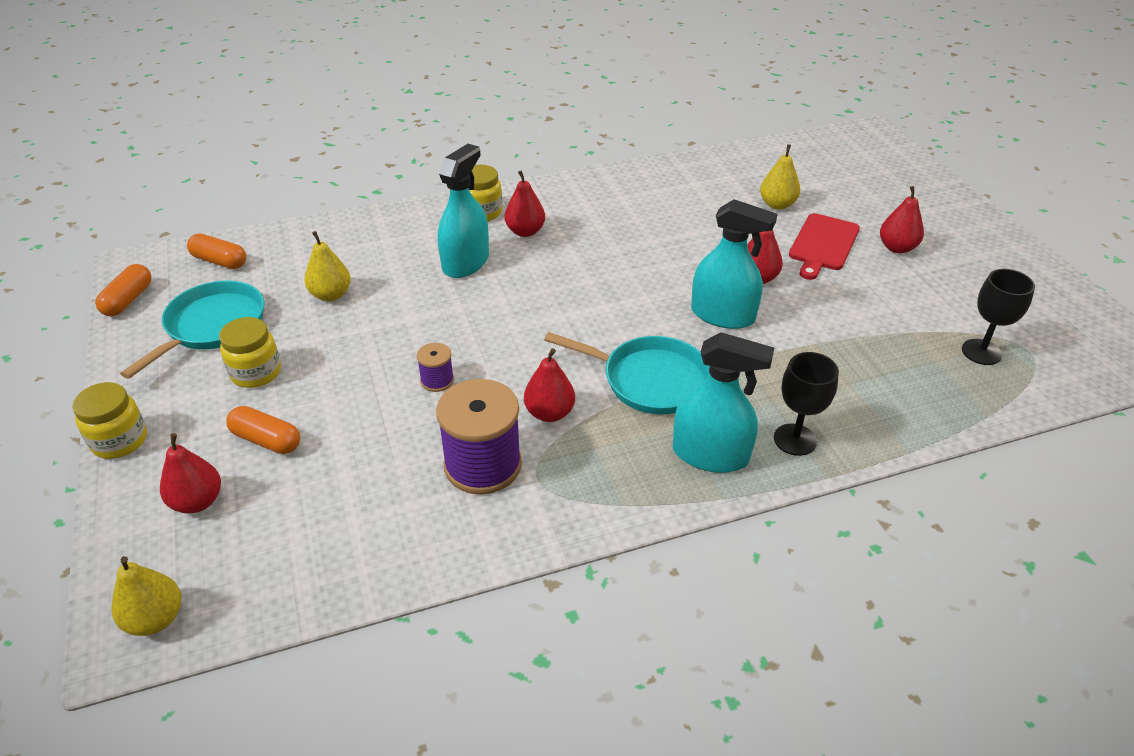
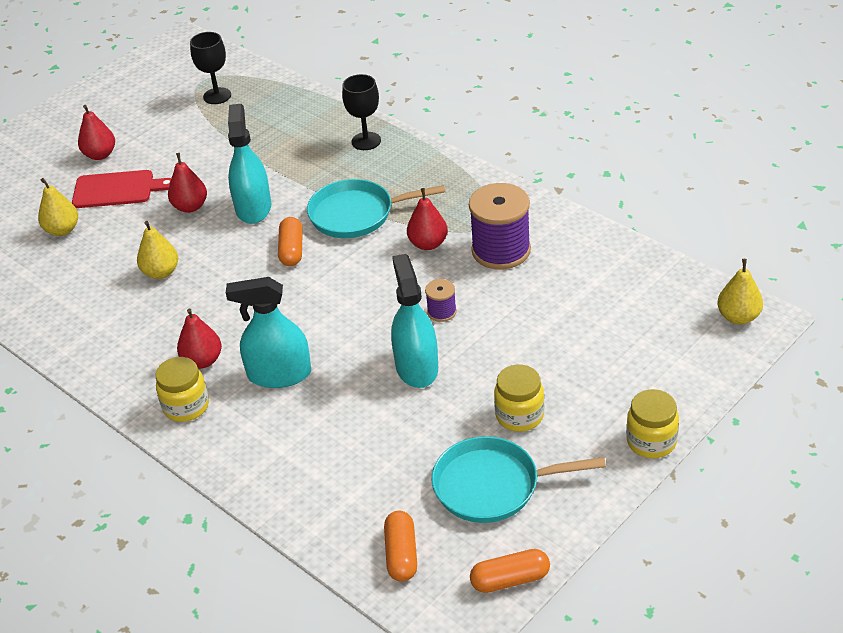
camera: 115 degrees left, 0 degrees up
red pear [160,433,221,513] -> none
orange capsule [226,406,300,454] -> orange capsule moved to [278,217,303,266]
yellow pear [305,231,351,301] -> yellow pear moved to [137,221,178,279]
turquoise pan [544,332,710,414] -> turquoise pan turned 90 degrees counterclockwise [307,179,445,238]
turquoise spray bottle [673,332,774,473] -> turquoise spray bottle moved to [391,254,438,388]

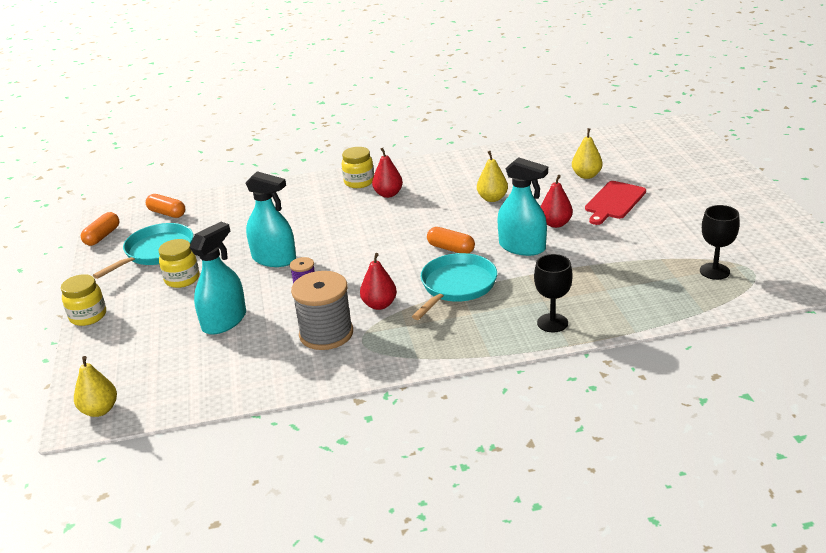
camera: 125 degrees right, 10 degrees down
red pear [78,105,115,160] -> none
turquoise spray bottle [226,277,311,388] -> turquoise spray bottle moved to [190,222,246,335]
purple spool [469,183,531,270] -> grey spool [291,271,353,350]

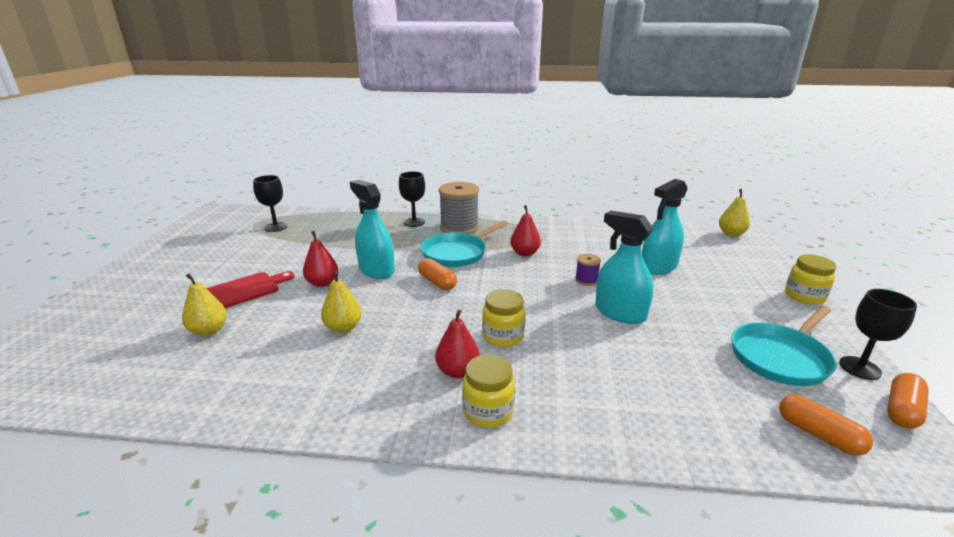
camera: 165 degrees left, 5 degrees down
yellow jar [158,239,199,288] -> yellow jar moved to [482,289,525,347]
grey spool [291,271,353,350] -> grey spool moved to [439,182,479,234]
none -> black goblet [839,289,917,380]

